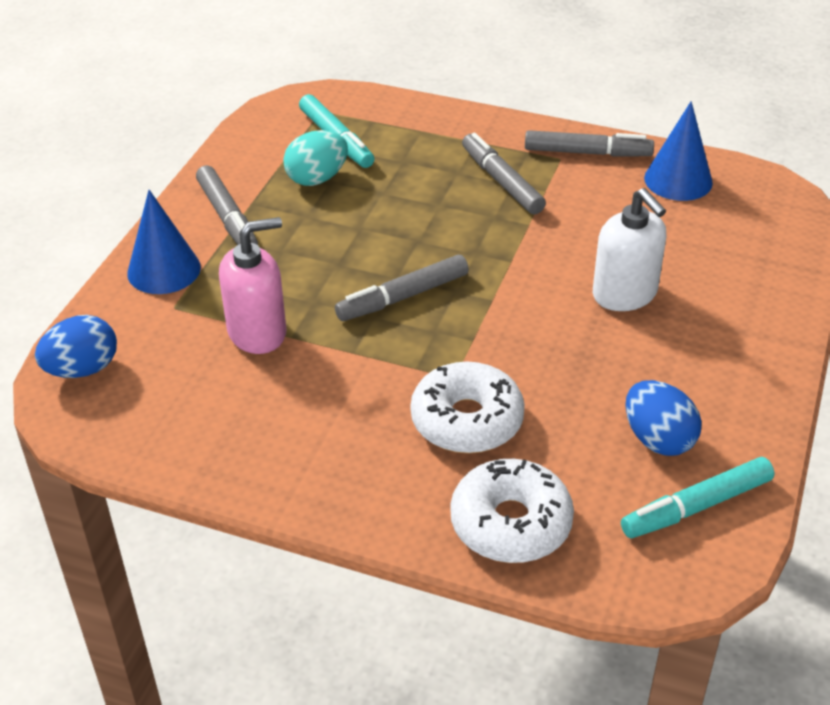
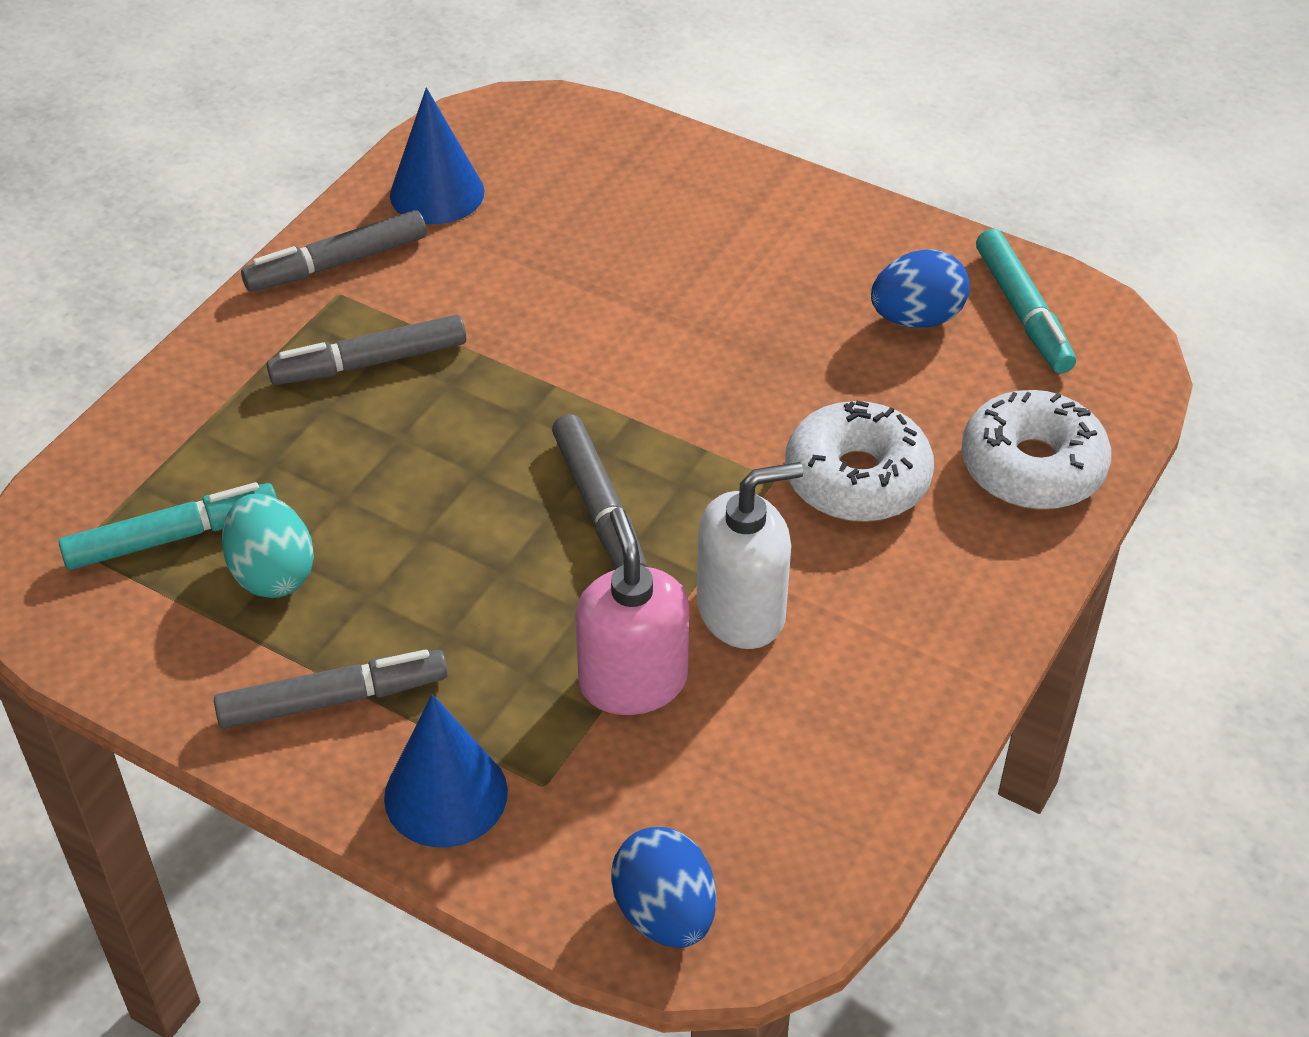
camera: 80 degrees left, 5 degrees up
grey marker [525,130,654,157] -> grey marker turned 135 degrees counterclockwise [241,210,427,292]
white soap dispenser [593,188,666,311] -> white soap dispenser moved to [697,462,803,649]

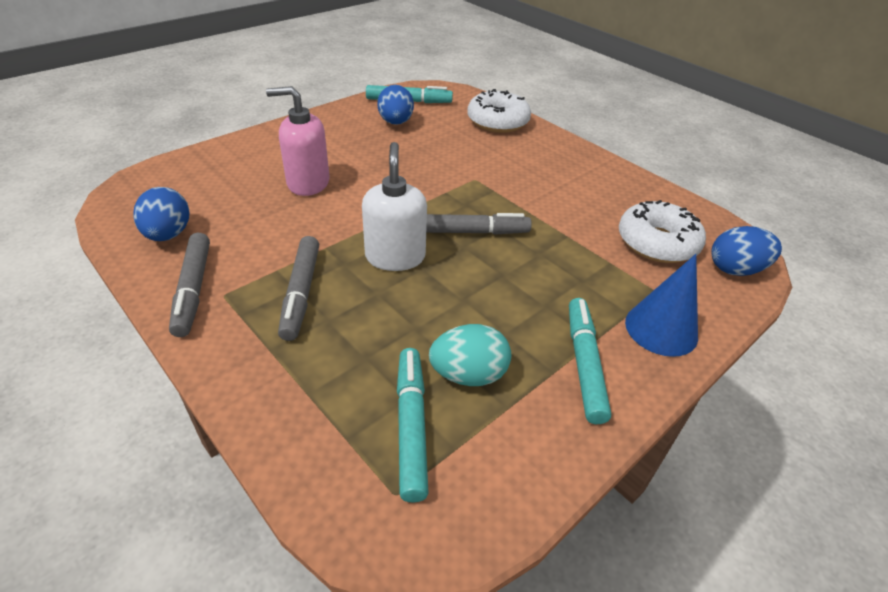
camera: 75 degrees left, 5 degrees down
grey marker [214,649,448,729] -> turquoise marker [569,298,611,424]
blue cone [390,88,485,224] -> blue egg [133,187,189,241]
pink soap dispenser [575,508,689,715] -> pink soap dispenser moved to [266,86,330,196]
white soap dispenser [697,462,803,649] -> white soap dispenser moved to [362,142,427,271]
white donut [785,401,934,522] -> white donut moved to [619,200,706,263]

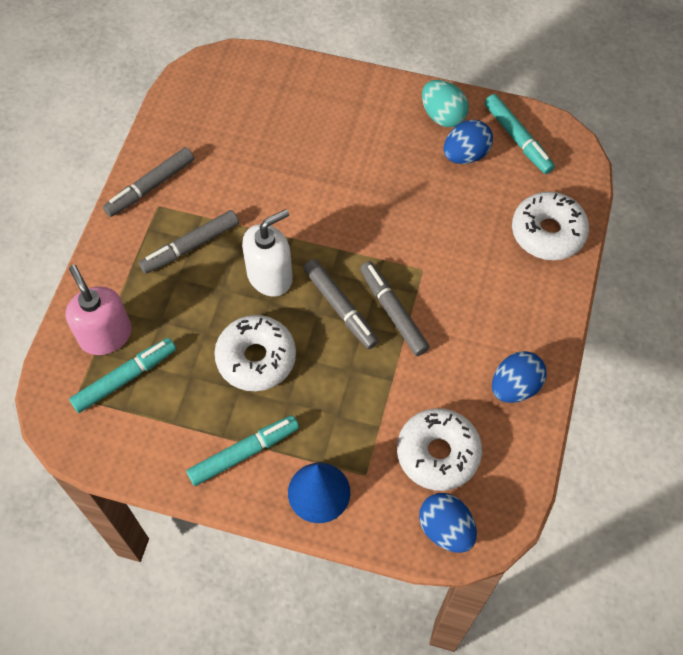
camera: 60 degrees right, 20 degrees up
blue egg [133,187,189,241] -> blue egg moved to [492,351,547,403]
pink soap dispenser [266,86,330,196] -> pink soap dispenser moved to [66,265,132,355]
turquoise egg [429,324,511,386] -> turquoise egg moved to [422,80,469,127]
none -> white donut [214,315,296,391]
none -> grey marker [360,261,430,356]

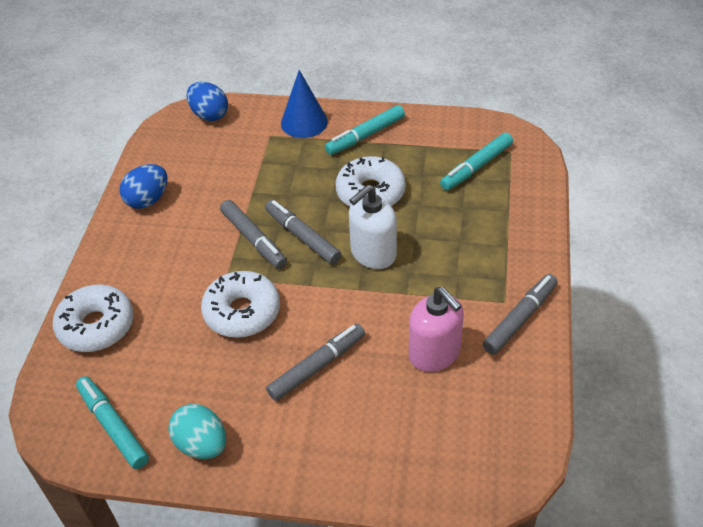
camera: 175 degrees right, 15 degrees down
pink soap dispenser [66,265,132,355] -> pink soap dispenser moved to [409,287,464,372]
grey marker [139,210,239,274] -> grey marker moved to [266,323,365,401]
white donut [397,408,482,491] -> white donut moved to [201,271,280,338]
blue egg [444,120,493,164] -> none

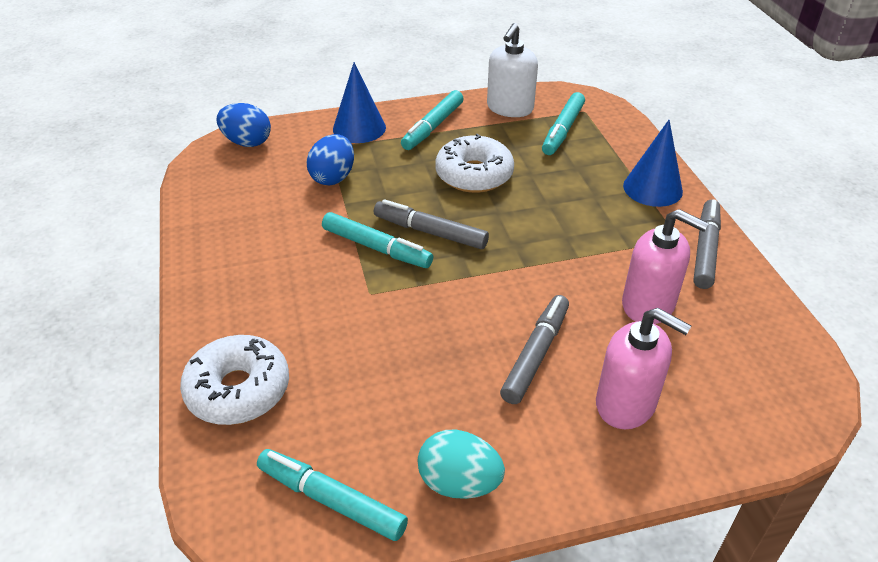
camera: 25 degrees left, 5 degrees down
blue egg [120,164,168,209] -> blue egg moved to [307,134,354,186]
white donut [201,271,280,338] -> none
grey marker [220,200,287,269] -> turquoise marker [322,212,433,268]
white soap dispenser [349,185,397,269] -> white soap dispenser moved to [487,23,538,117]
none -> pink soap dispenser [596,308,691,429]
none -> blue cone [623,120,683,207]

